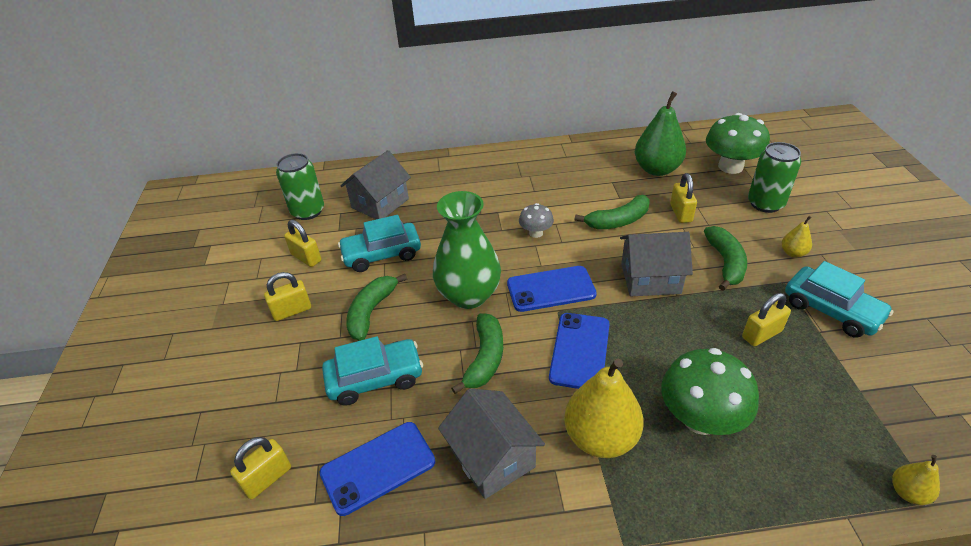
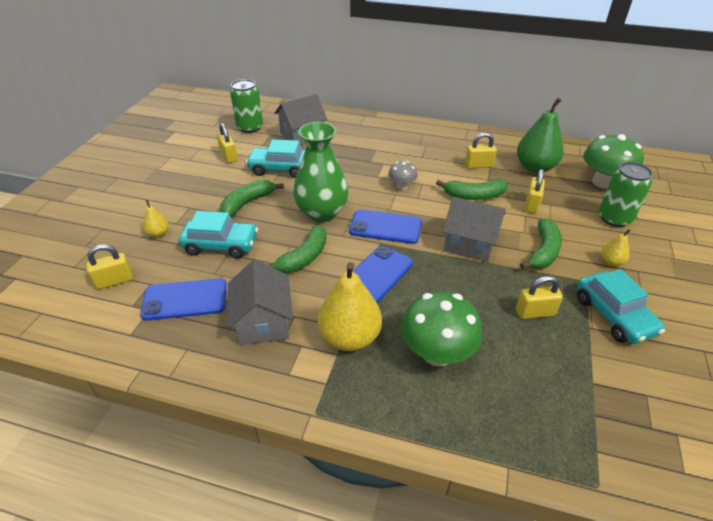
camera: 20 degrees right, 0 degrees up
yellow padlock [264,272,311,321] -> yellow padlock moved to [465,132,497,168]
yellow pear [892,455,940,505] -> yellow pear moved to [143,200,169,238]

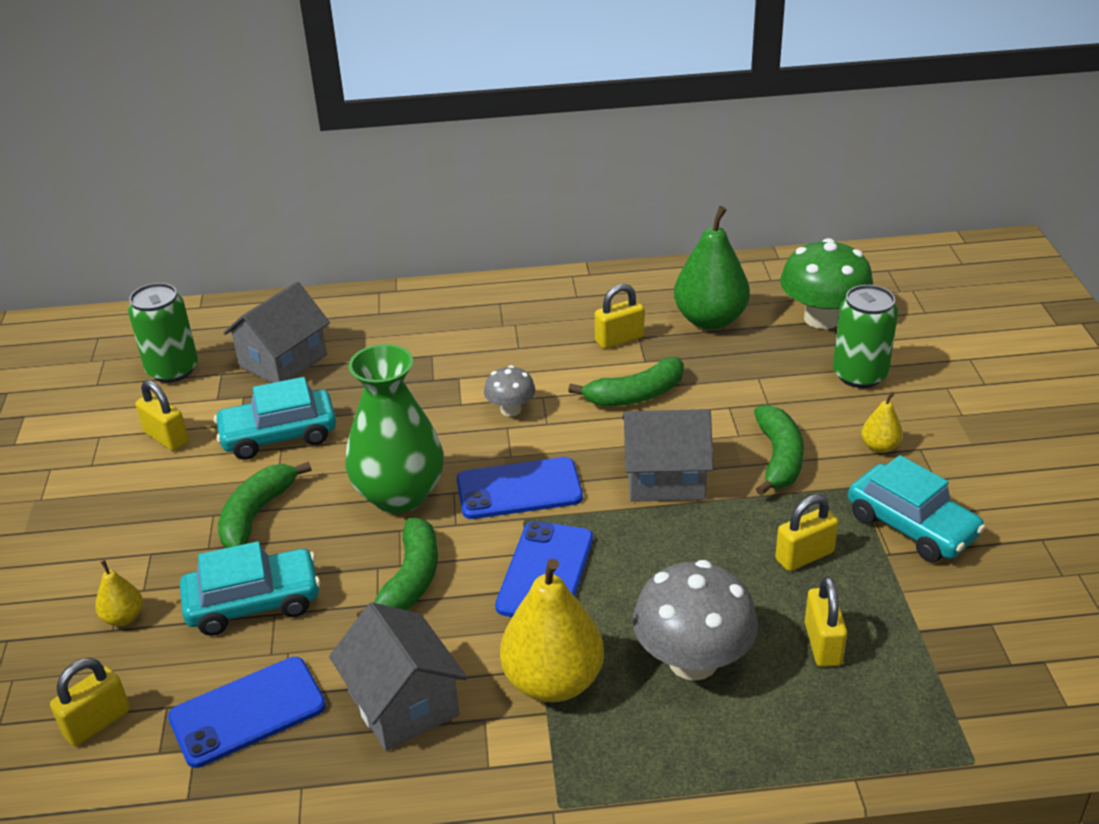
camera: 20 degrees left, 5 degrees down
green mushroom [401,291,482,366] -> grey mushroom [633,560,758,681]
yellow padlock [525,169,545,213] -> yellow padlock moved to [804,576,847,667]

